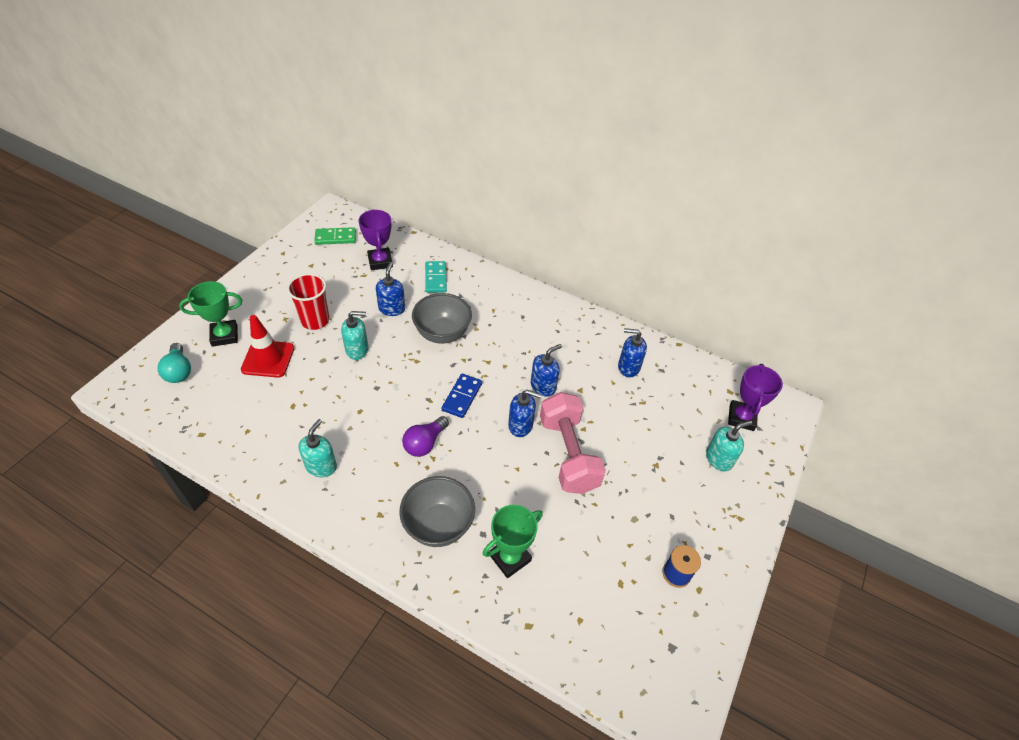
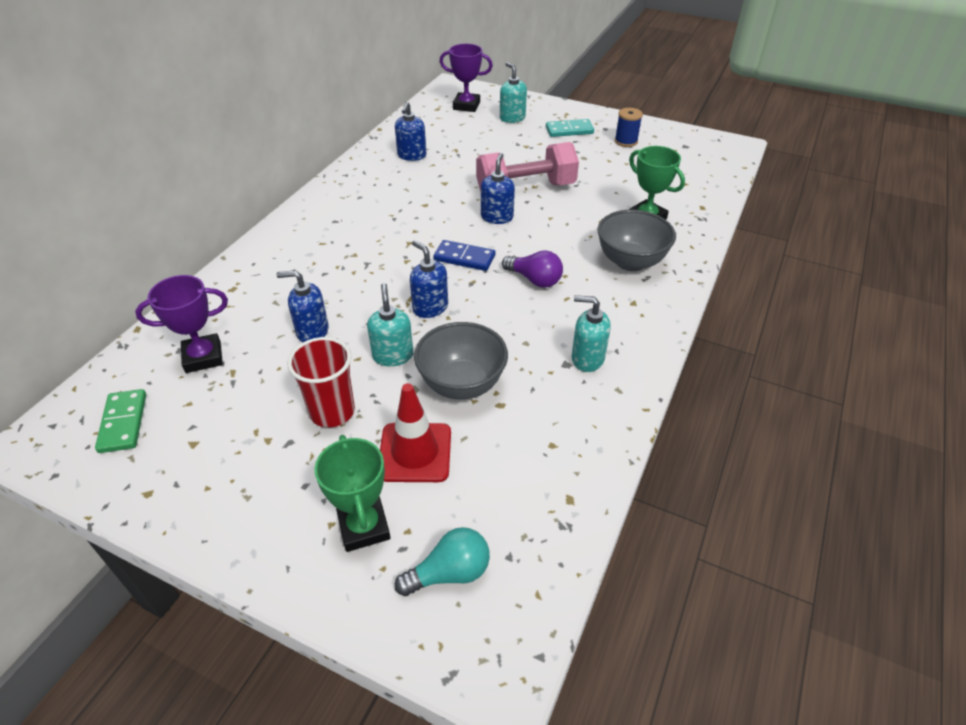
camera: 90 degrees left, 5 degrees down
grey bowl [412,293,472,344] -> grey bowl moved to [414,322,508,399]
turquoise domino [425,261,447,293] -> turquoise domino moved to [546,119,594,137]
blue soap dispenser [531,344,562,397] -> blue soap dispenser moved to [410,240,448,318]

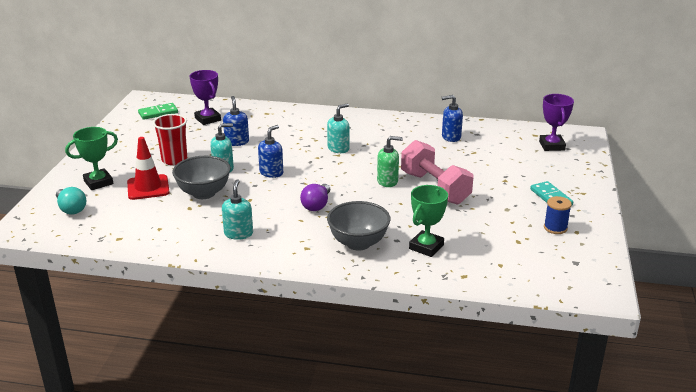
camera: 75 degrees right, 15 degrees down
blue domino [433,240,495,271] -> none
blue soap dispenser [481,153,515,224] -> green soap dispenser [377,136,403,187]
turquoise soap dispenser [500,62,527,123] -> turquoise soap dispenser moved to [327,104,350,153]

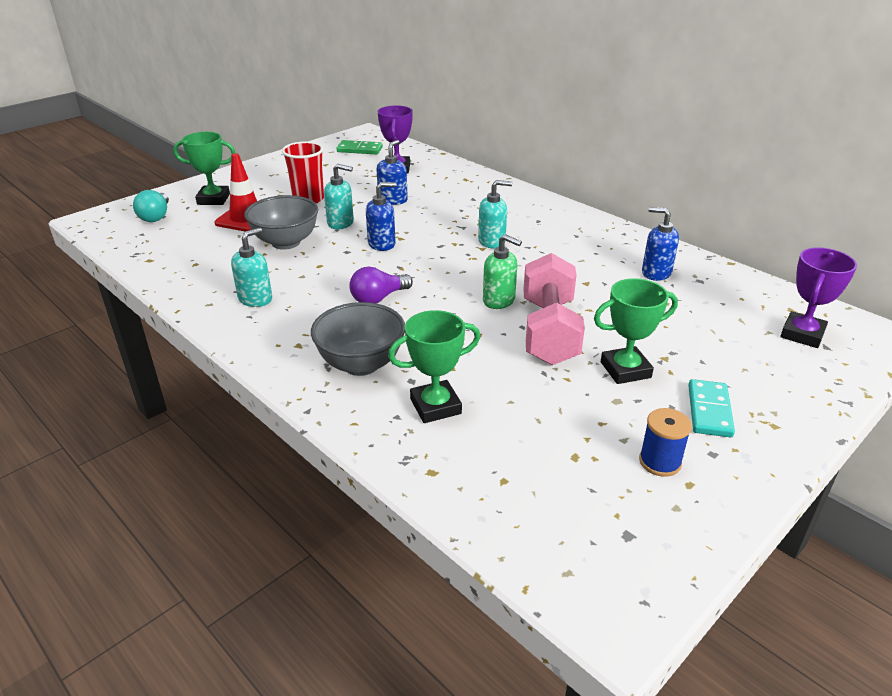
camera: 35 degrees right, 5 degrees up
none -> green trophy [594,278,678,384]

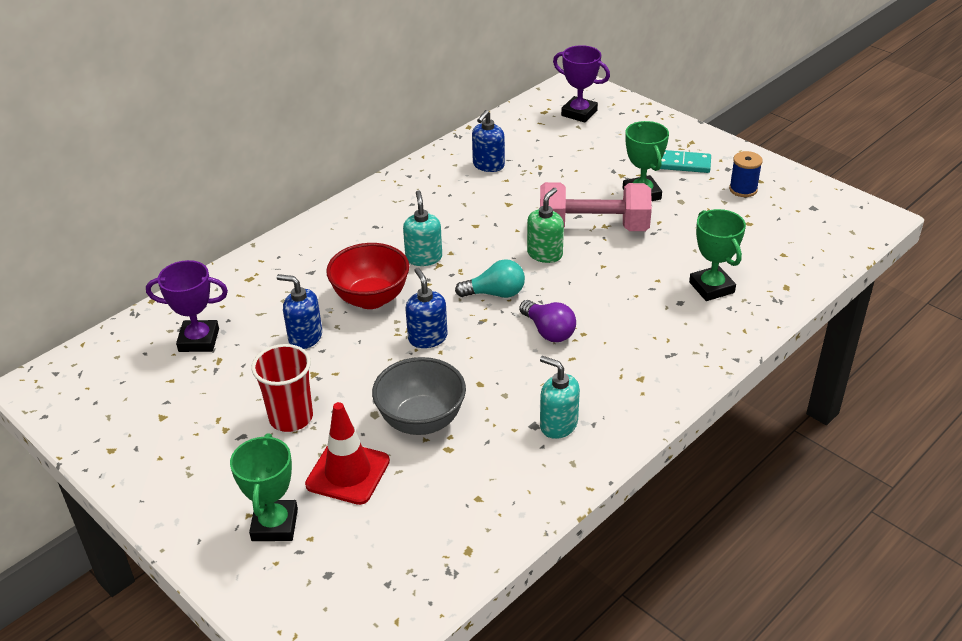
camera: 90 degrees left, 5 degrees up
turquoise light bulb [133,190,169,222] -> turquoise light bulb moved to [455,259,525,298]
grey bowl [311,302,405,376] -> none
turquoise soap dispenser [324,164,354,229] -> none
green domino [337,140,383,154] -> none
none -> red bowl [326,243,409,309]

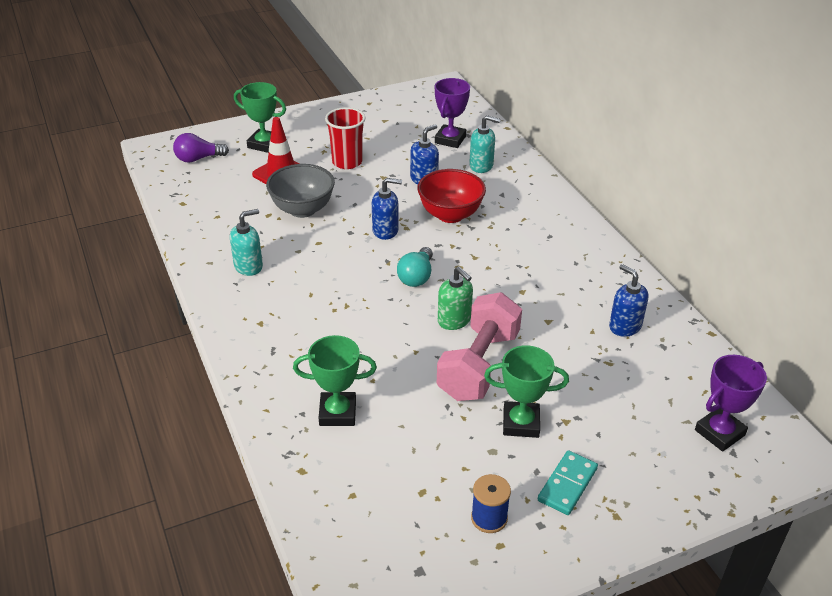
camera: 110 degrees right, 0 degrees up
turquoise soap dispenser [403,190,442,266] -> turquoise soap dispenser moved to [469,115,500,173]
purple light bulb [519,300,576,342] -> purple light bulb moved to [173,133,229,163]

